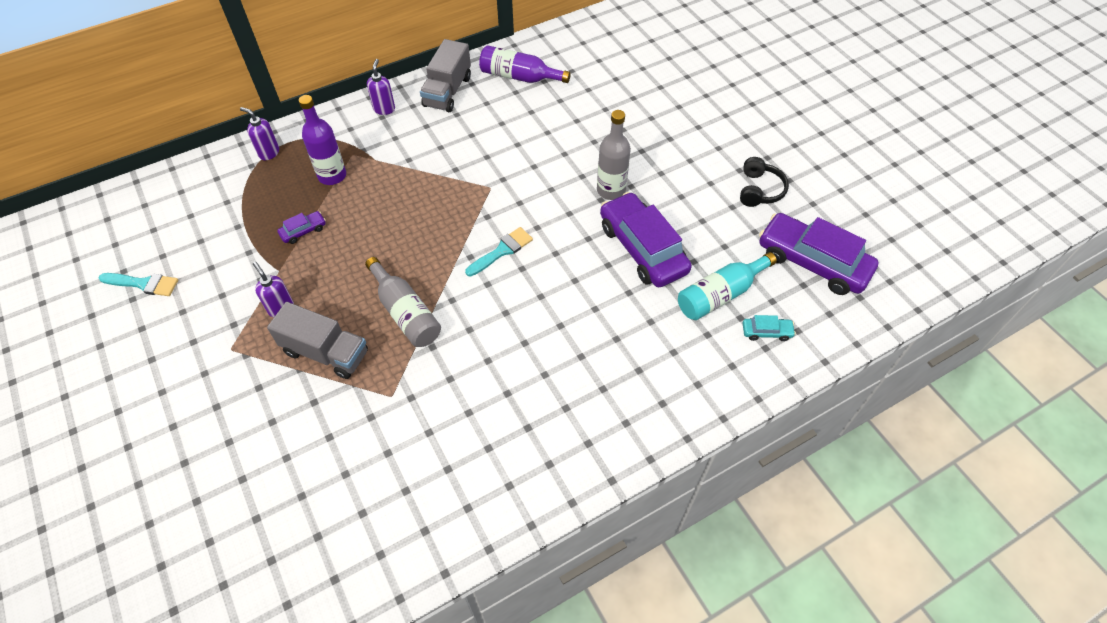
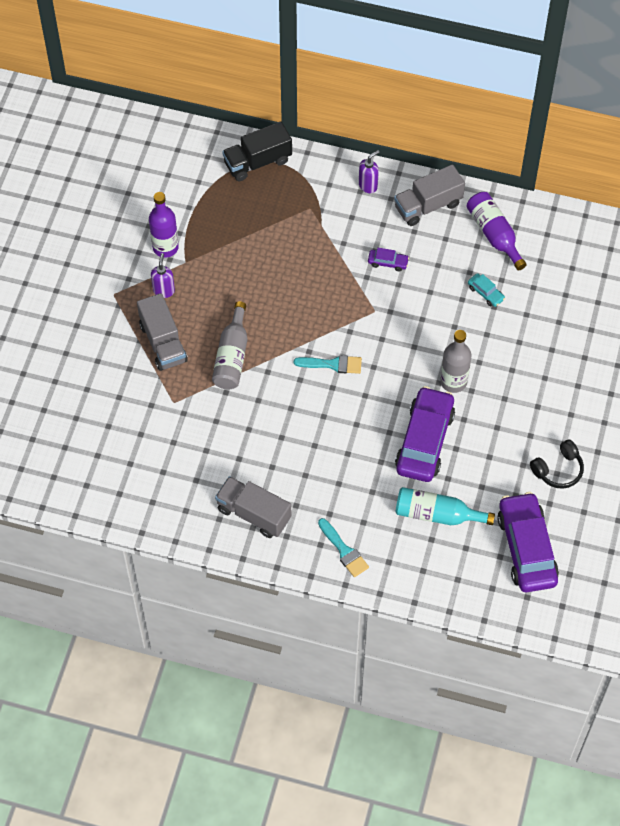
camera: 45 degrees right, 5 degrees up
turquoise brush [99,273,178,296] -> turquoise brush moved to [318,518,369,577]
purple soap dispenser [240,107,279,160] -> black truck [222,121,292,181]
purple car [277,211,326,244] -> purple car moved to [368,248,409,272]
purple bottle [299,95,346,185] -> purple bottle moved to [149,192,179,258]
turquoise car [743,315,796,341] -> turquoise car moved to [468,273,505,307]
none -> grey truck [215,476,291,538]

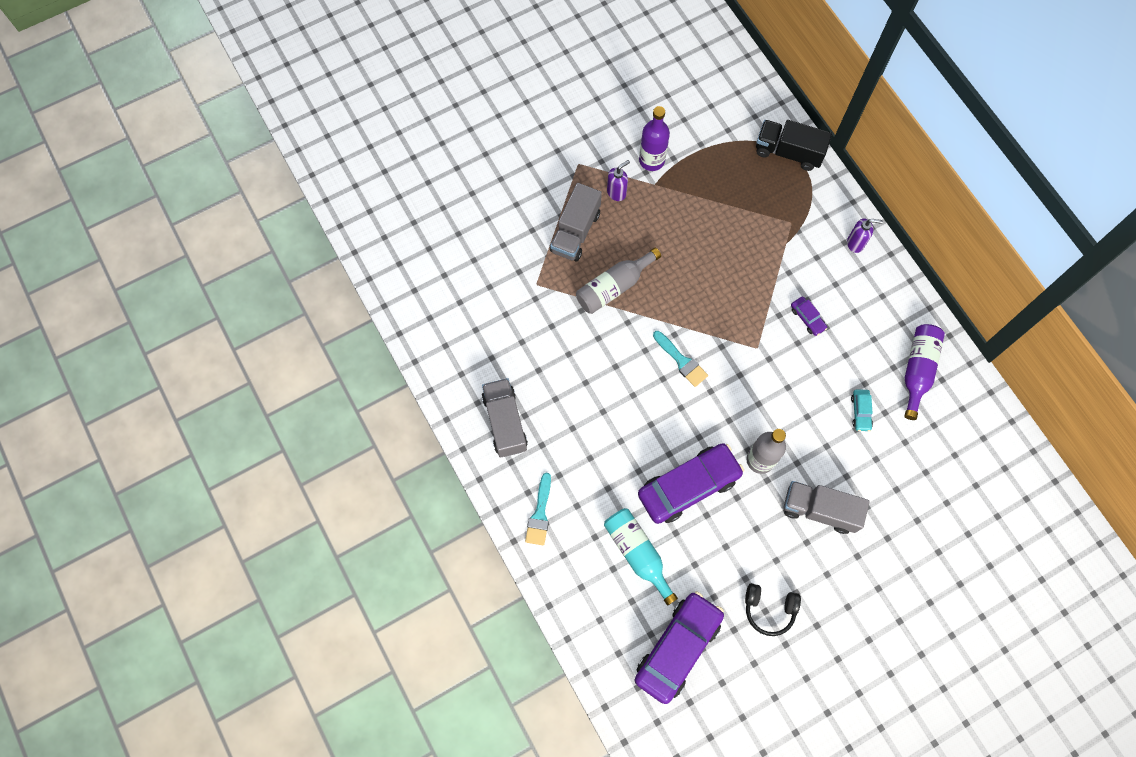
camera: 45 degrees right, 10 degrees up
grey truck [394,164,465,226] -> grey truck moved to [784,481,870,534]

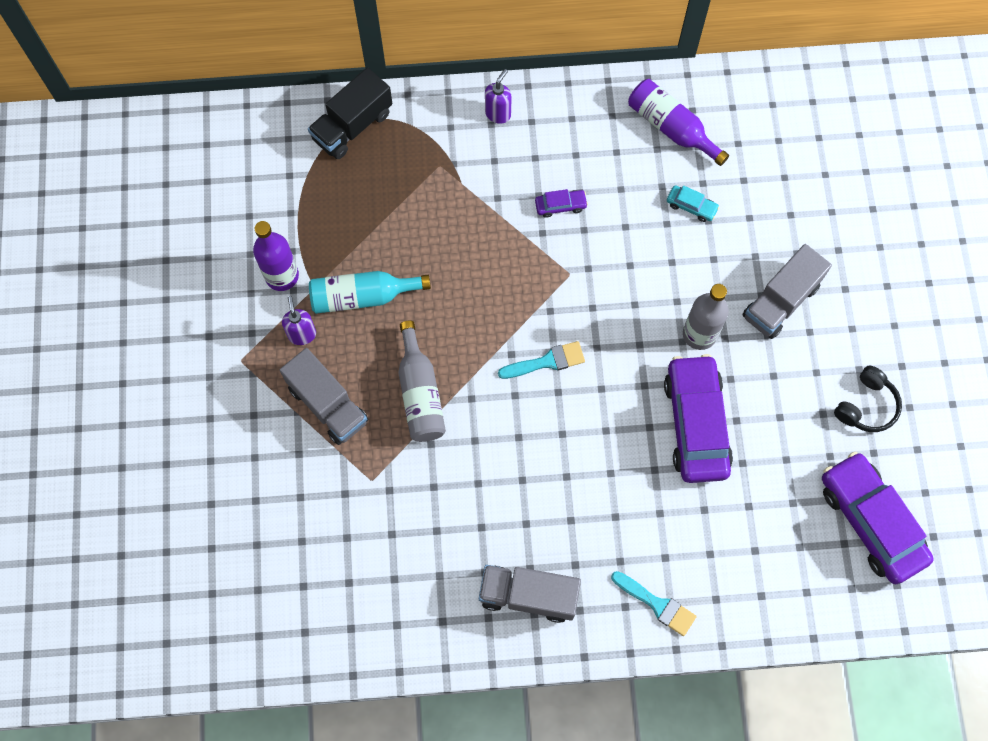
camera: 65 degrees left, 0 degrees up
turquoise bottle [604,508,678,606] -> turquoise bottle moved to [309,271,431,314]

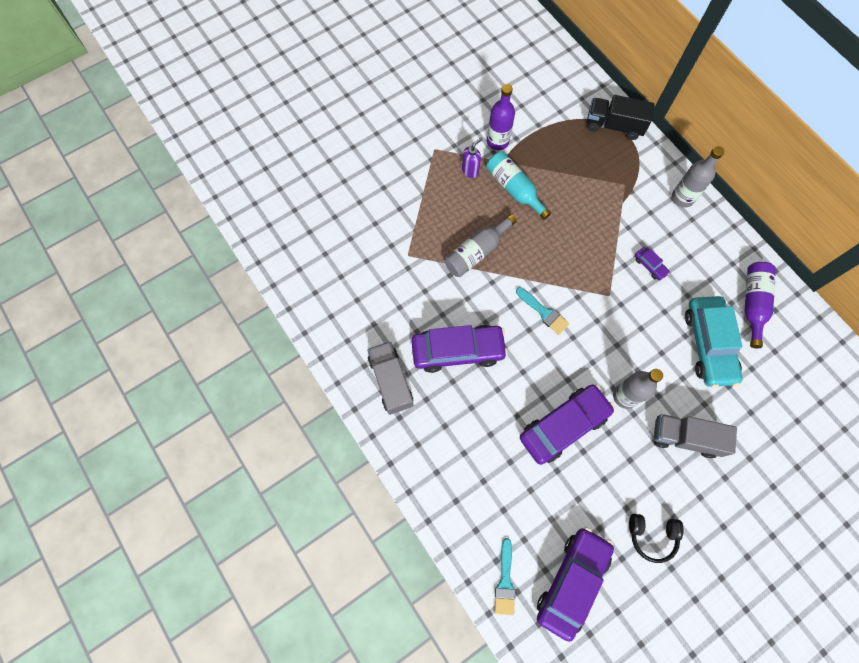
camera: 60 degrees right, 0 degrees up
grey truck [280,348,368,445] -> none
purple soap dispenser [485,69,512,124] -> grey bottle [672,146,724,208]
turquoise brush [611,571,697,636] -> turquoise brush moved to [495,538,515,615]
turquoise car [667,185,720,222] -> turquoise car [685,296,743,387], size x2.37
none -> purple car [411,325,508,373]

